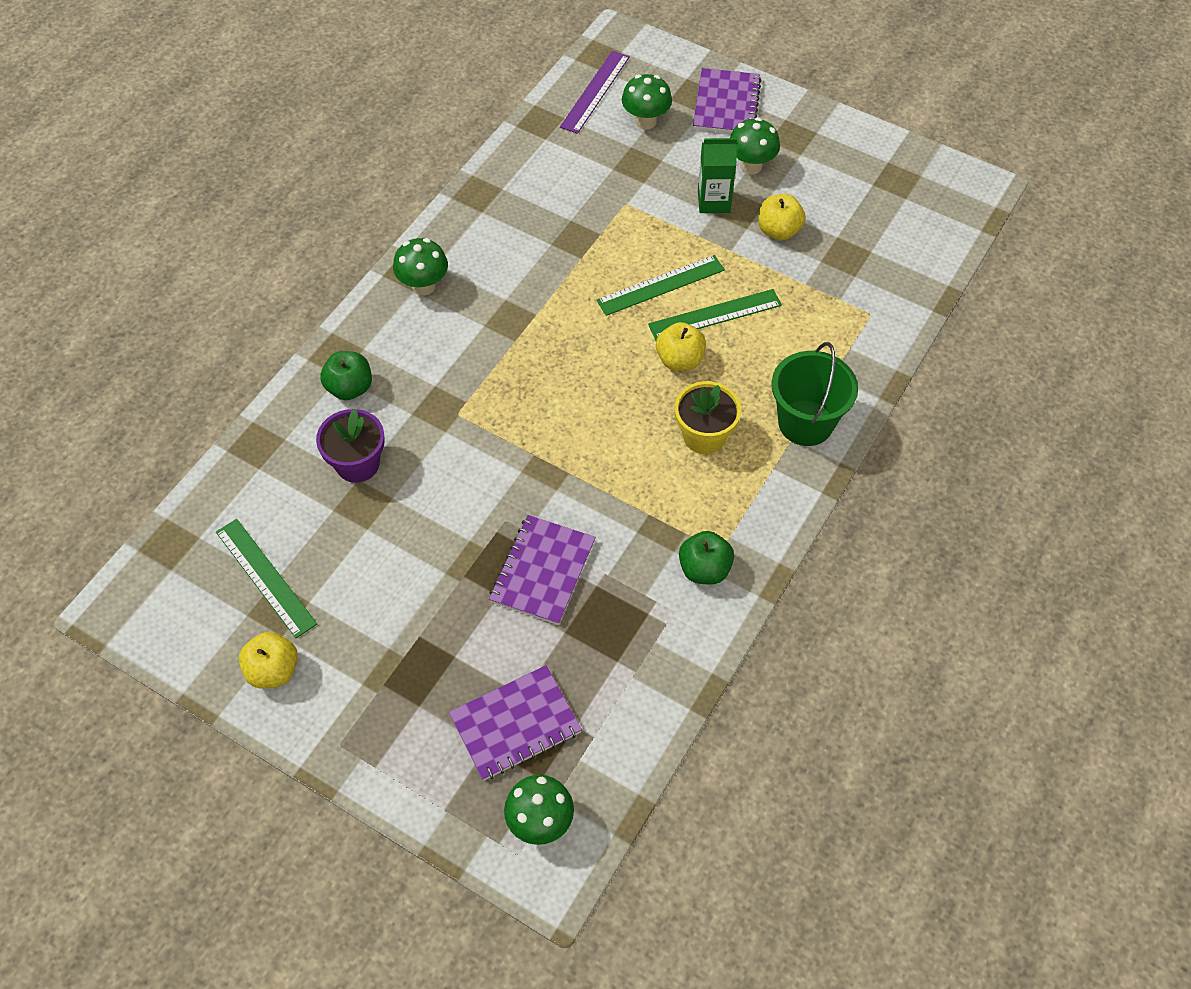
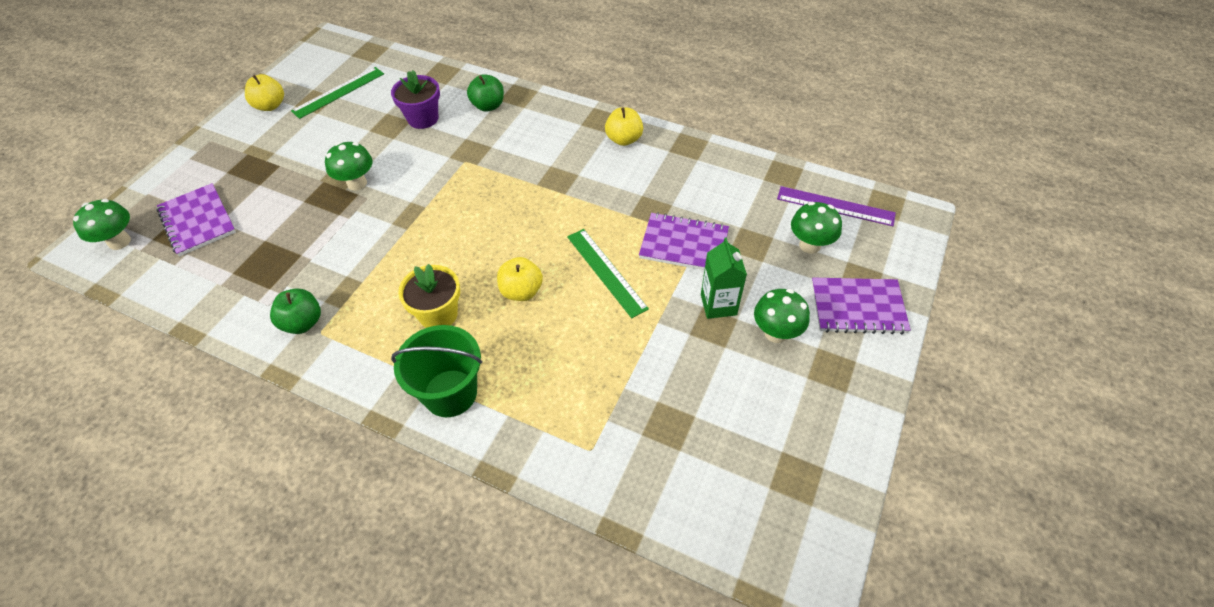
camera: 85 degrees right, 5 degrees down
green mushroom [393,238,448,295] -> green mushroom moved to [325,142,372,191]
purple notebook [489,515,596,625] -> purple notebook moved to [639,212,729,270]
green ruler [648,289,782,340] -> none
yellow apple [758,194,805,240] -> yellow apple moved to [605,107,643,146]

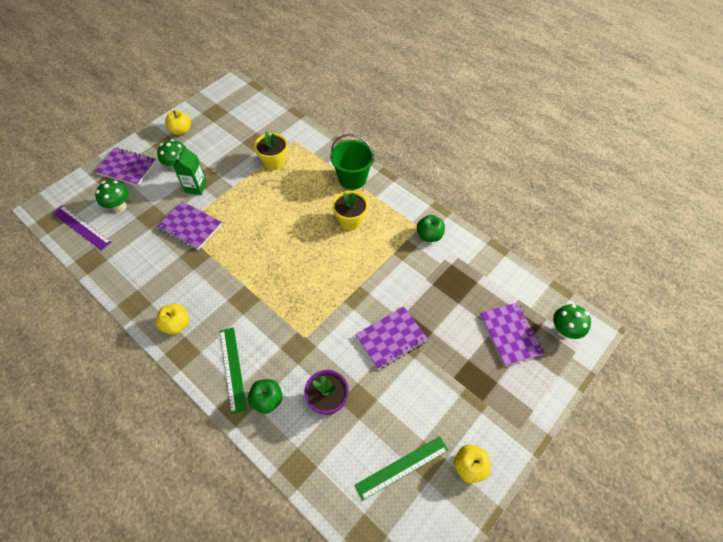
camera: 165 degrees left, 5 degrees up
green mushroom [325,142,372,191] -> purple notebook [355,307,428,370]
yellow apple [497,257,543,301] -> yellow apple moved to [165,110,191,135]
green ruler [567,229,649,318] -> green ruler moved to [220,327,247,414]
none -> yellow flower pot [254,132,288,170]

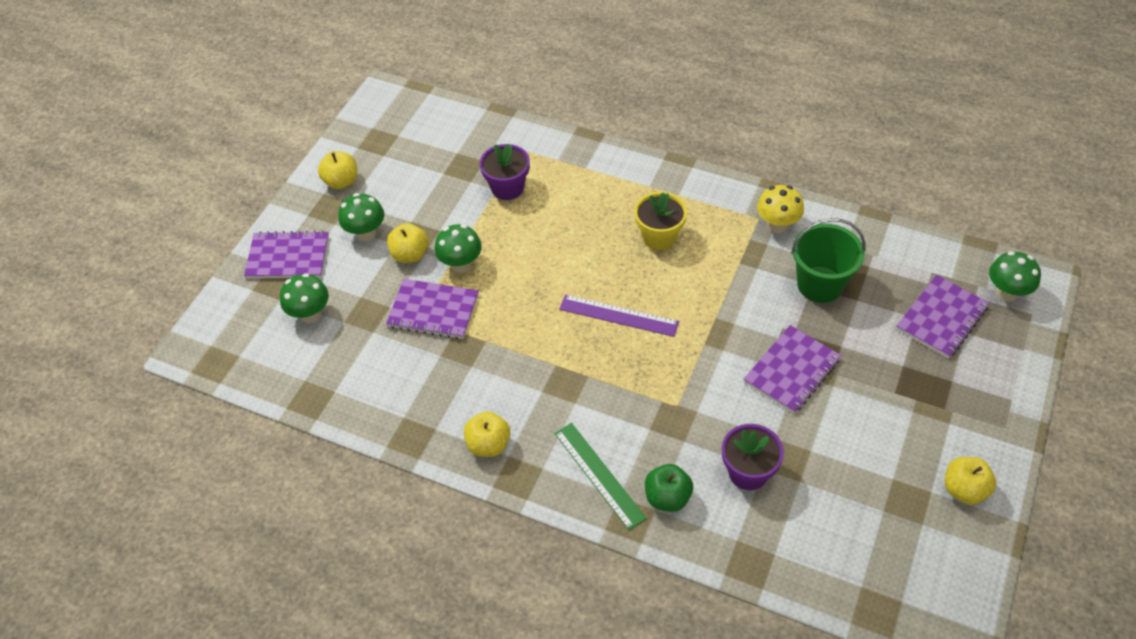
camera: 15 degrees left, 5 degrees down
purple ruler [52,205,111,251] -> purple ruler moved to [559,294,679,337]
green carton [173,146,207,195] -> yellow apple [387,223,429,263]
yellow flower pot [254,132,288,170] -> purple flower pot [480,144,530,200]
green bucket [330,134,374,190] -> green bucket moved to [791,218,865,303]
green ruler [355,436,449,501] -> none
green apple [417,215,445,242] -> yellow mushroom [757,185,804,233]
purple notebook [480,302,544,366] -> purple notebook turned 75 degrees clockwise [896,275,989,358]
none -> green mushroom [434,224,482,273]

